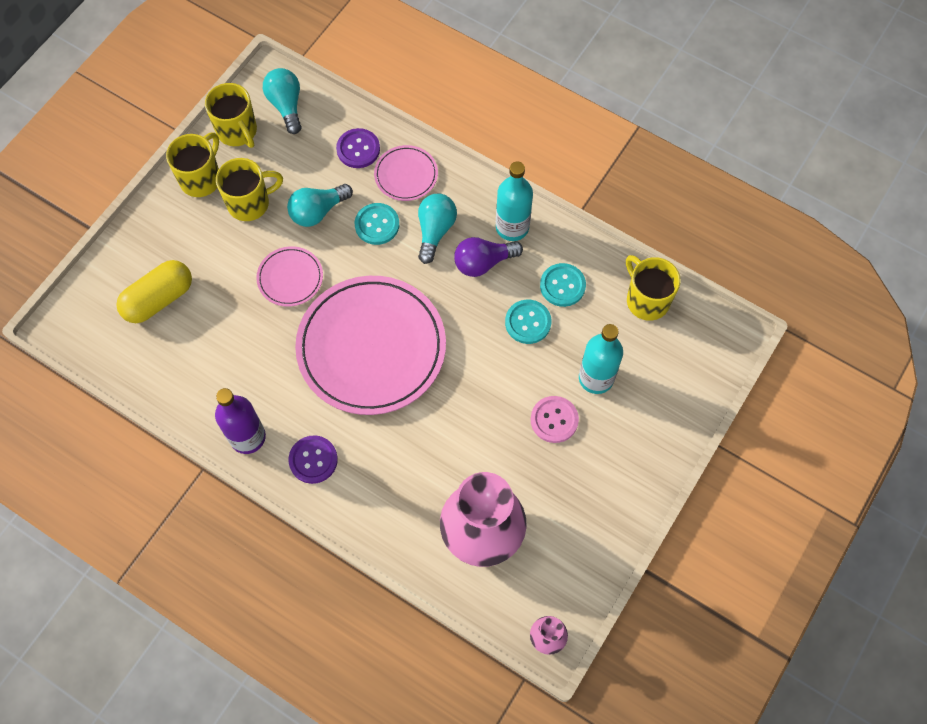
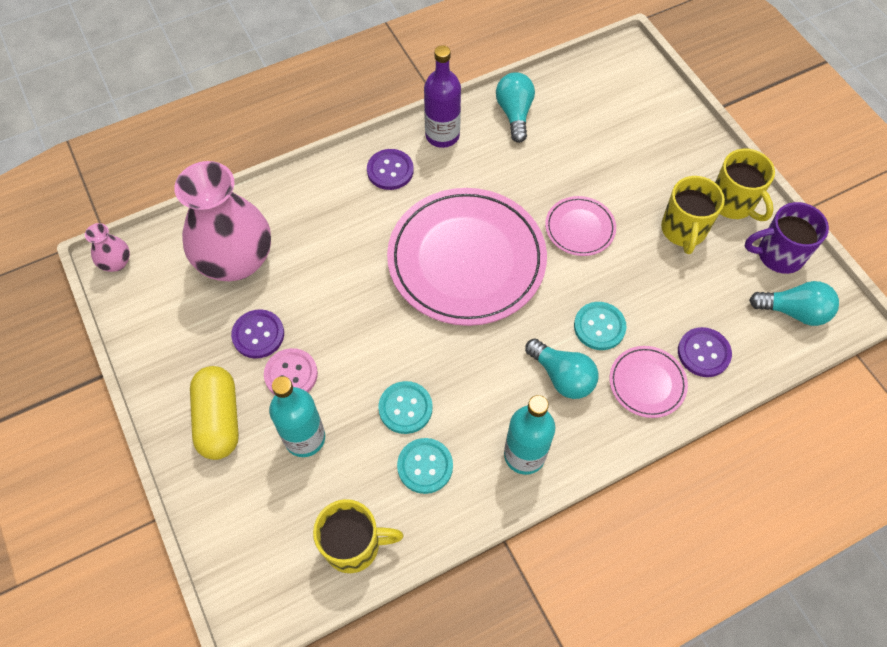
camera: 120 degrees right, 5 degrees down
yellow capsule [116,260,192,323] -> yellow capsule moved to [190,366,239,460]
yellow mug [205,83,257,148] -> purple mug [745,202,829,274]
turquoise light bulb [287,184,353,227] -> turquoise light bulb moved to [496,72,535,143]
purple light bulb [454,237,523,277] -> none
none -> purple button [231,309,284,359]

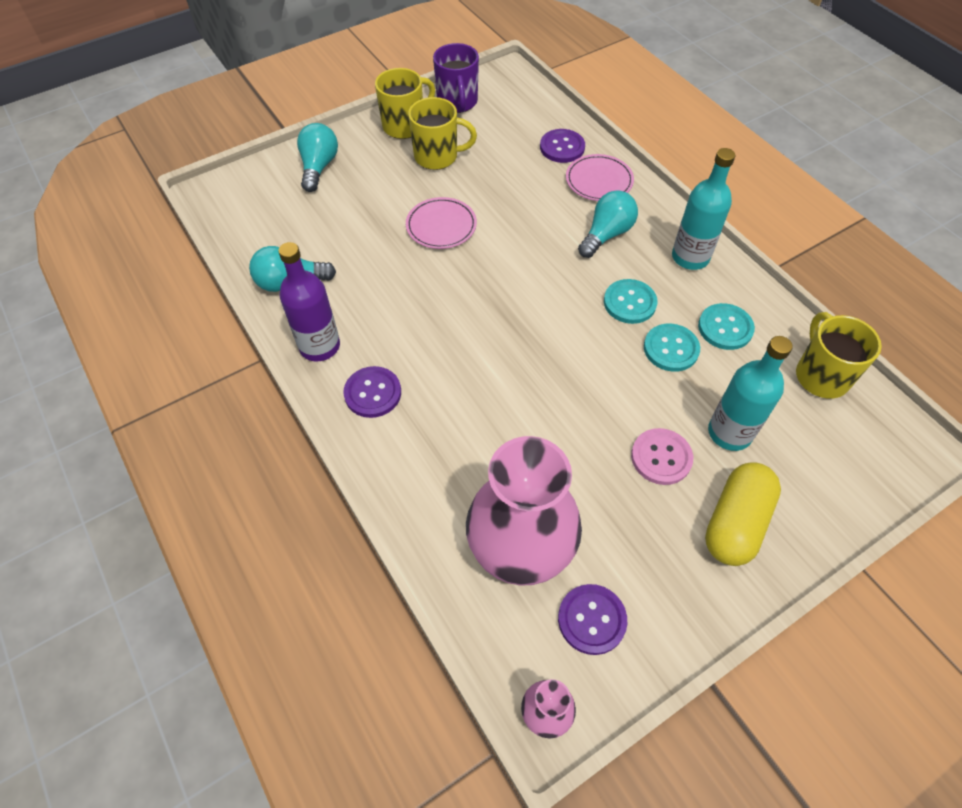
camera: 95 degrees left, 5 degrees down
yellow capsule [190,366,239,460] -> yellow capsule turned 45 degrees counterclockwise [705,462,781,566]
purple button [231,309,284,359] -> purple button moved to [558,584,627,655]
pink plate [387,188,547,326] -> none
turquoise button [574,302,627,350] -> turquoise button moved to [604,279,658,324]
turquoise light bulb [749,281,839,326] -> turquoise light bulb moved to [297,123,338,192]

